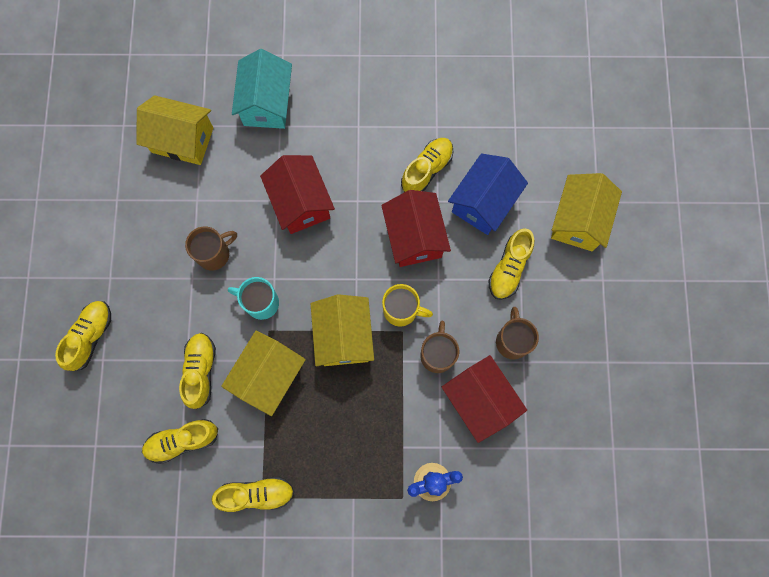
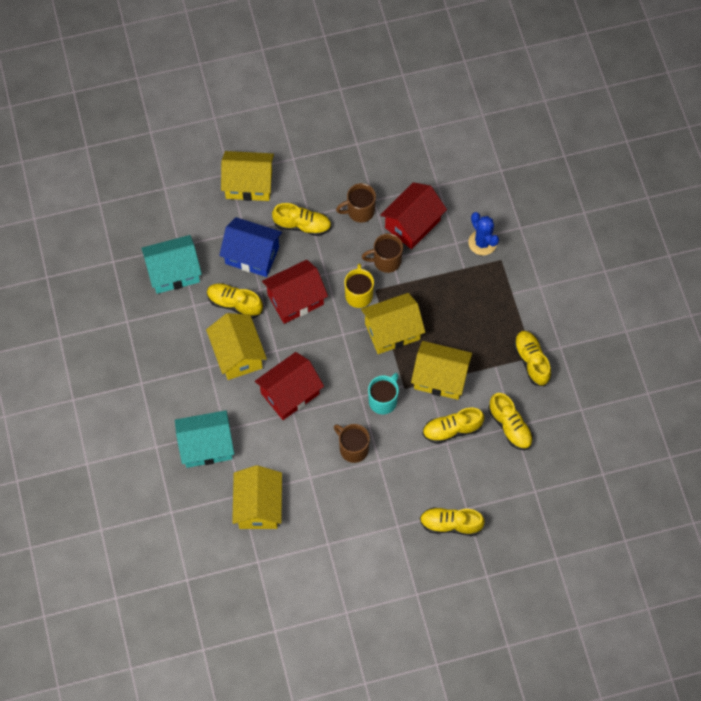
camera: 105 degrees left, 10 degrees down
turquoise mug [228,277,279,320] -> turquoise mug turned 150 degrees counterclockwise [368,373,399,414]
none -> turquoise house [141,235,202,294]
none -> yellow house [206,313,267,380]

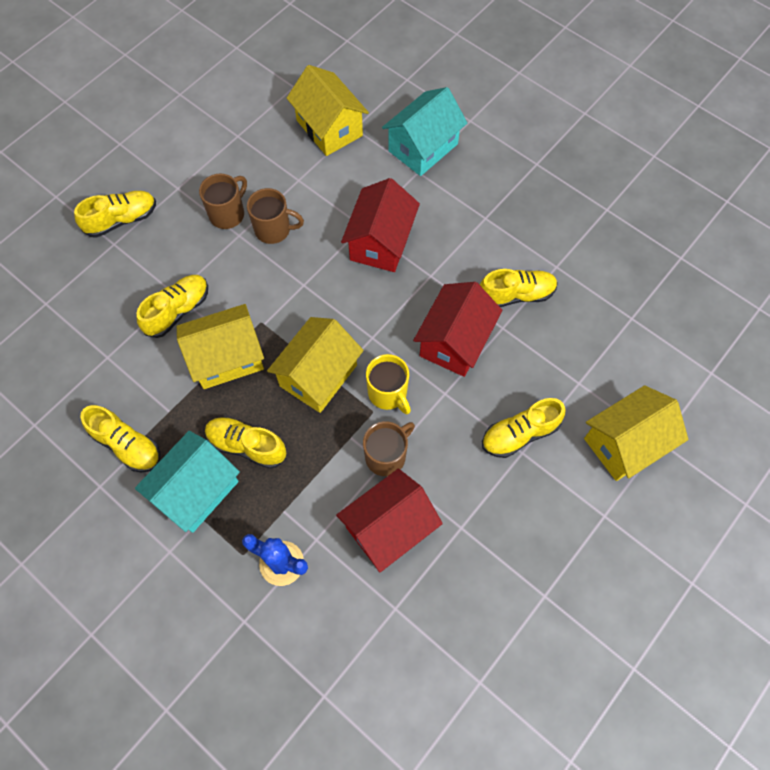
camera: 145 degrees right, 0 degrees up
turquoise house [141,235,202,294] -> turquoise house moved to [135,431,240,533]
yellow house [206,313,267,380] -> none
blue house [219,217,282,277] -> none
brown mug [336,183,376,222] -> brown mug moved to [199,174,247,229]
turquoise mug [368,373,399,414] -> none
red house [380,182,447,249] -> red house turned 45 degrees clockwise [336,469,443,573]
yellow shoe [488,393,533,450] -> yellow shoe moved to [205,417,286,469]

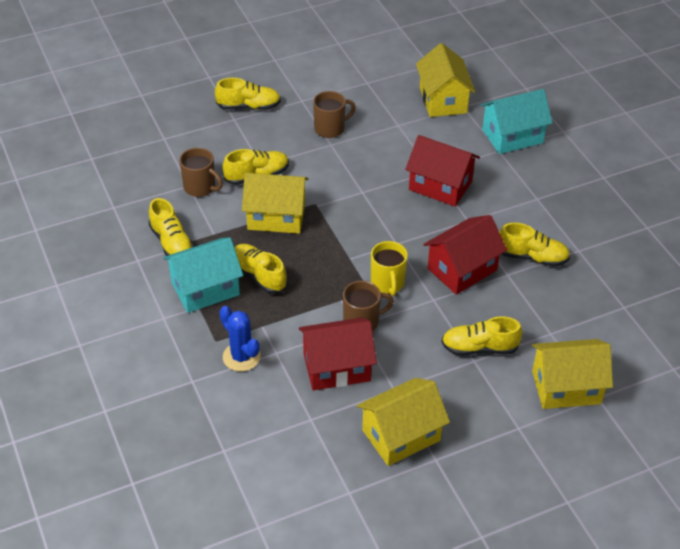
camera: 25 degrees right, 20 degrees down
brown mug [247,188,304,244] -> brown mug moved to [179,148,223,197]
yellow house [267,317,364,413] -> yellow house moved to [357,378,450,466]
red house [341,178,420,272] -> red house turned 75 degrees clockwise [405,135,480,207]

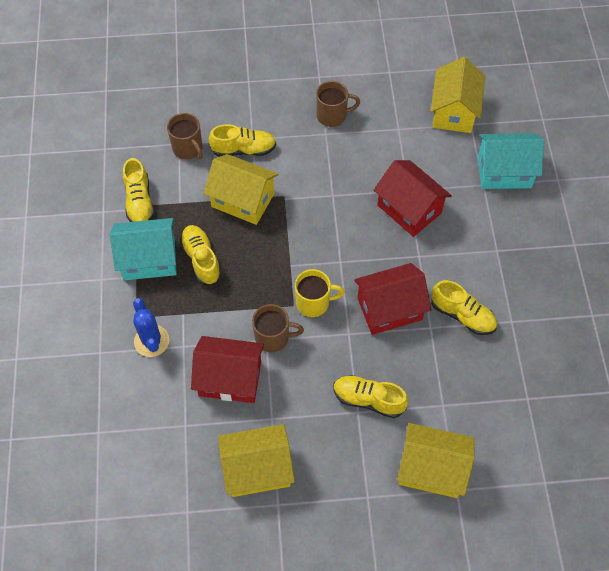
camera: 20 degrees right, 15 degrees up
yellow shoe [215,78,281,110] -> none
yellow mug [371,241,408,296] -> yellow mug turned 105 degrees counterclockwise [295,269,345,317]

